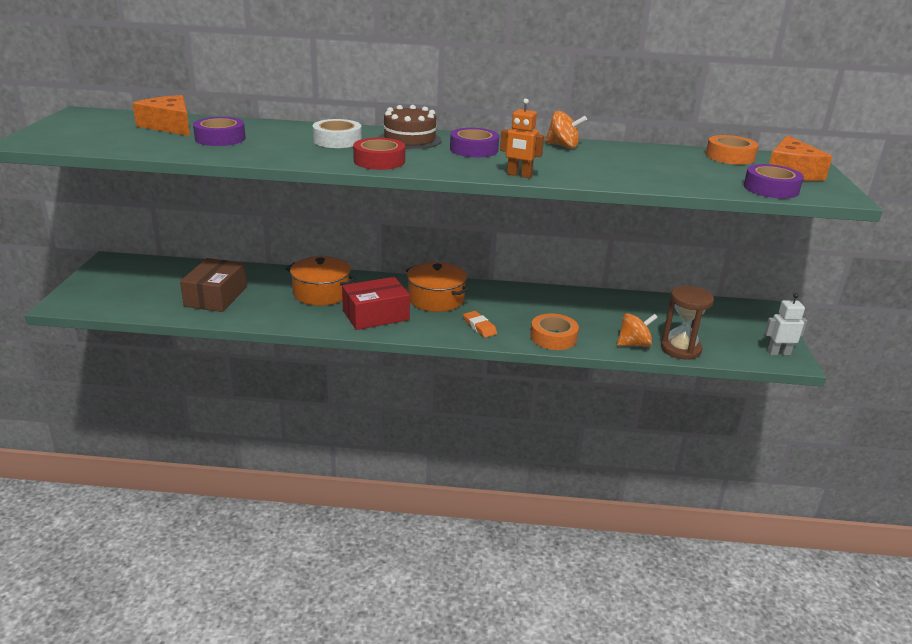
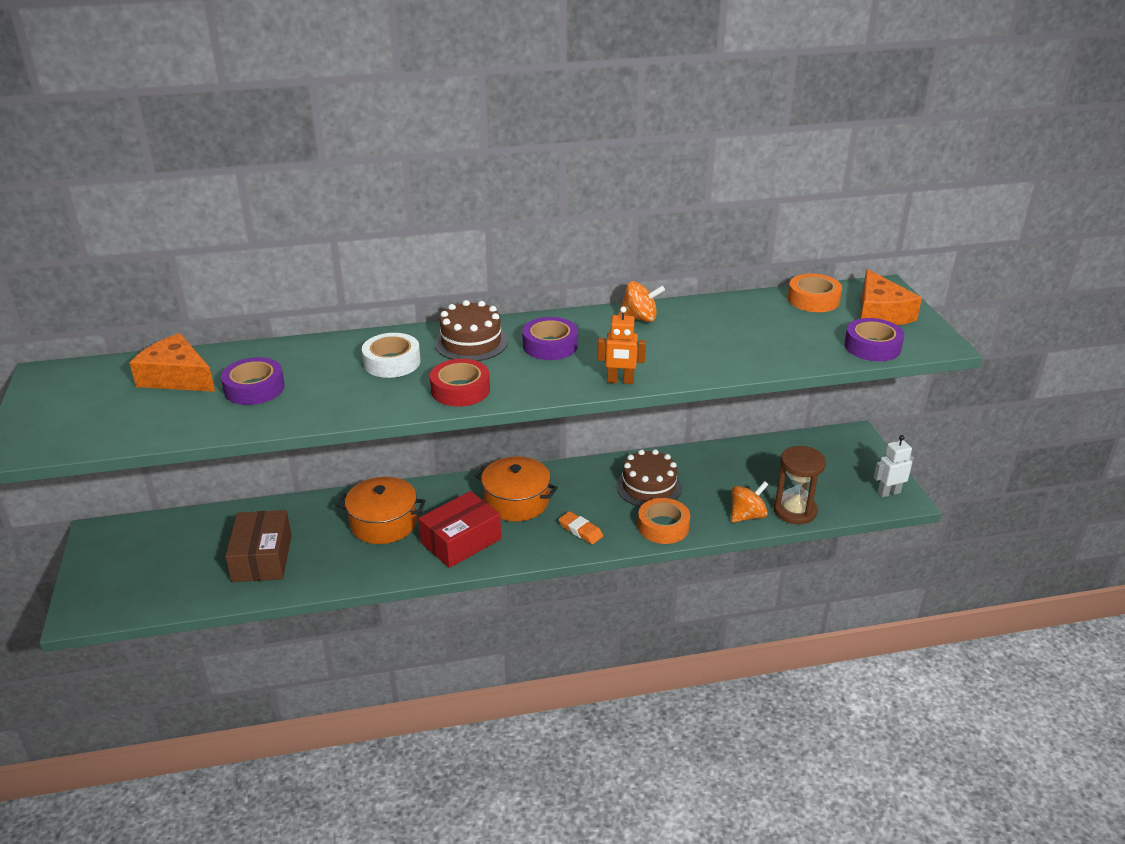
camera: 15 degrees left, 5 degrees up
none -> brown cake [616,449,682,507]

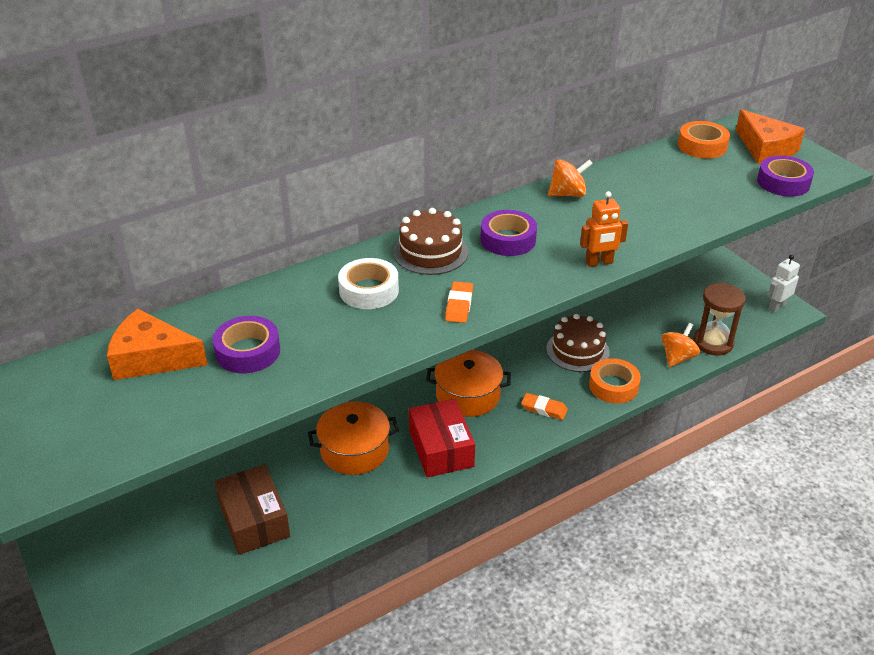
camera: 20 degrees left, 5 degrees up
red box [418,491,501,568] -> red box turned 45 degrees counterclockwise [409,399,475,477]
red tape [430,359,490,407] -> orange eraser [445,281,473,323]

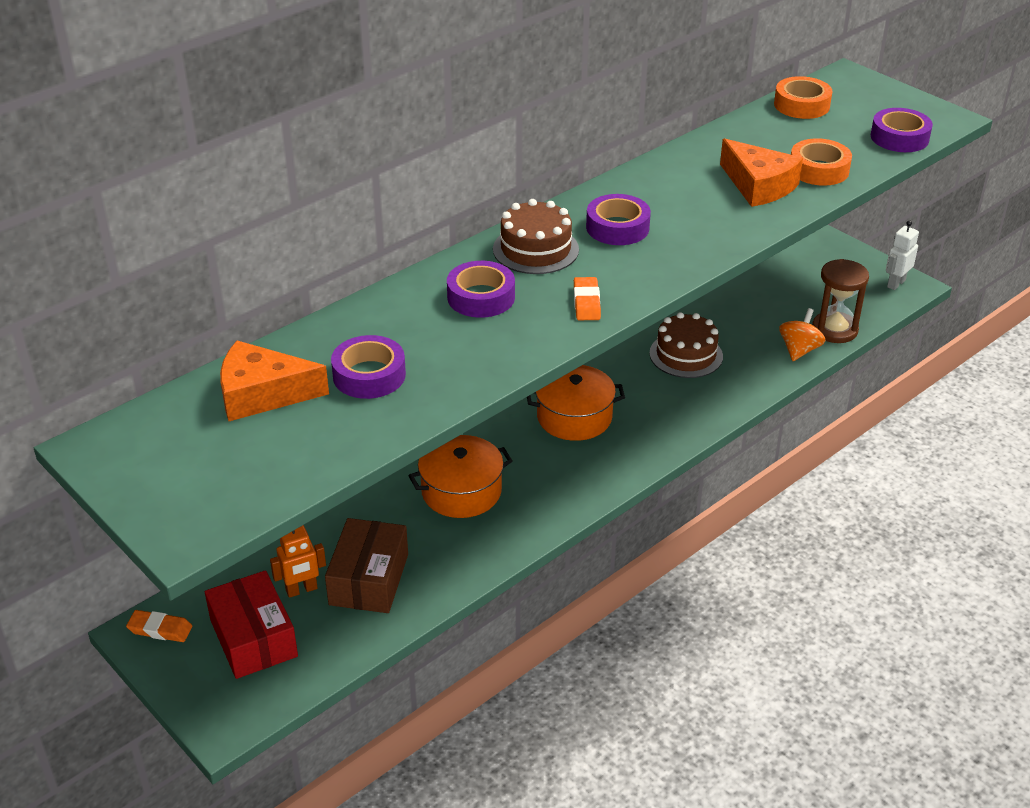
camera: 10 degrees left, 0 degrees up
brown box [215,464,290,555] -> brown box turned 45 degrees clockwise [325,518,408,613]
white tape [338,258,399,309] -> purple tape [447,261,515,318]
red box [409,399,475,477] -> red box moved to [205,570,298,679]
orange eraser [521,393,568,420] -> orange eraser moved to [126,610,192,642]
orange spinning top [548,159,593,197] -> none
orange robot [580,191,628,267] -> orange robot moved to [270,525,326,598]
orange tape [589,358,641,404] -> orange tape moved to [791,138,852,186]
orange cheese [736,109,805,164] -> orange cheese moved to [720,138,803,207]

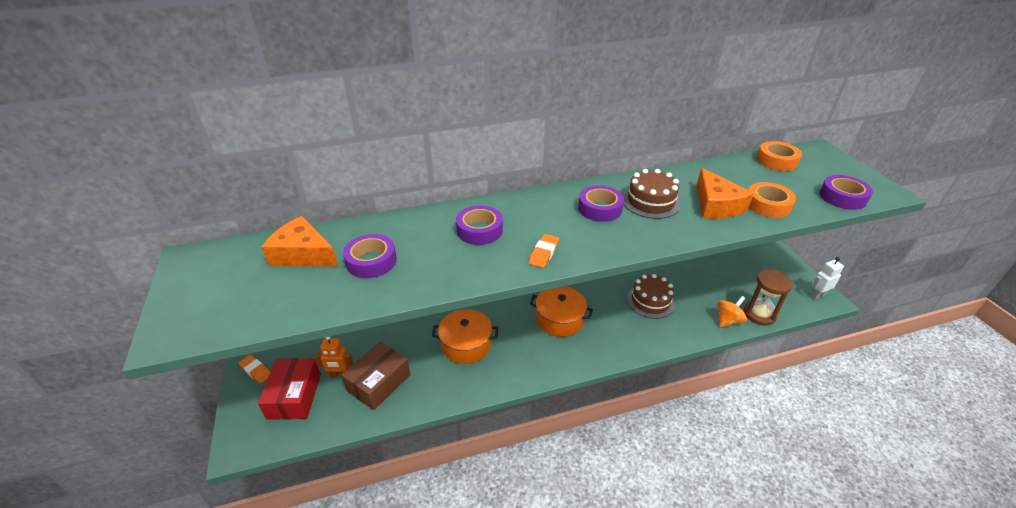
camera: 25 degrees right, 0 degrees up
brown cake [493,199,579,274] -> brown cake moved to [623,169,681,219]

